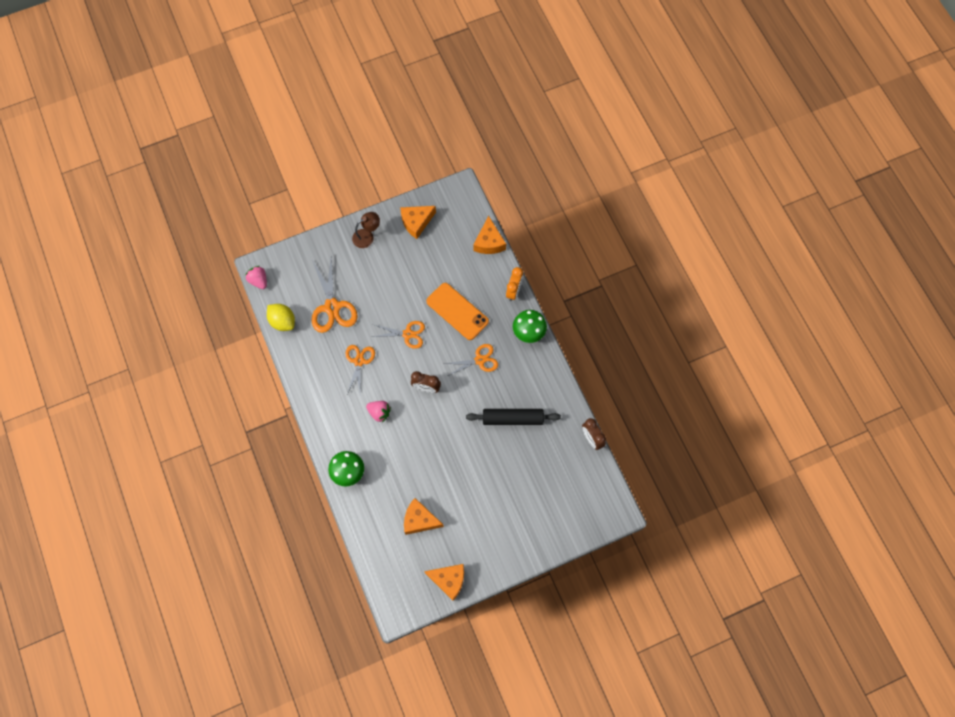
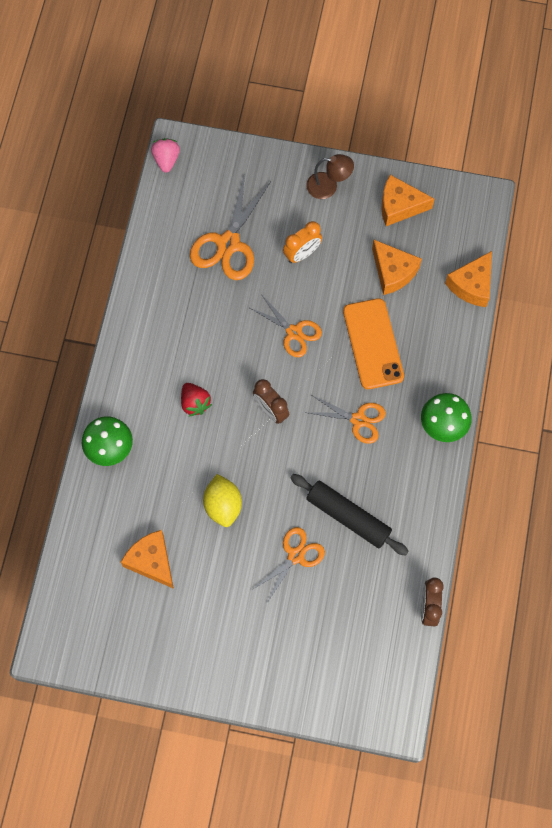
camera: 35 degrees right, 0 degrees up
yellow lemon [267,304,295,331] -> yellow lemon moved to [203,474,242,527]
orange scissors [346,345,375,394] -> orange scissors moved to [252,527,325,603]
pink strawberry [366,401,391,423] -> red strawberry [181,383,212,416]
orange cheese [424,564,464,601] -> orange cheese moved to [372,240,422,295]
orange clock [506,267,523,301] -> orange clock moved to [283,221,322,263]

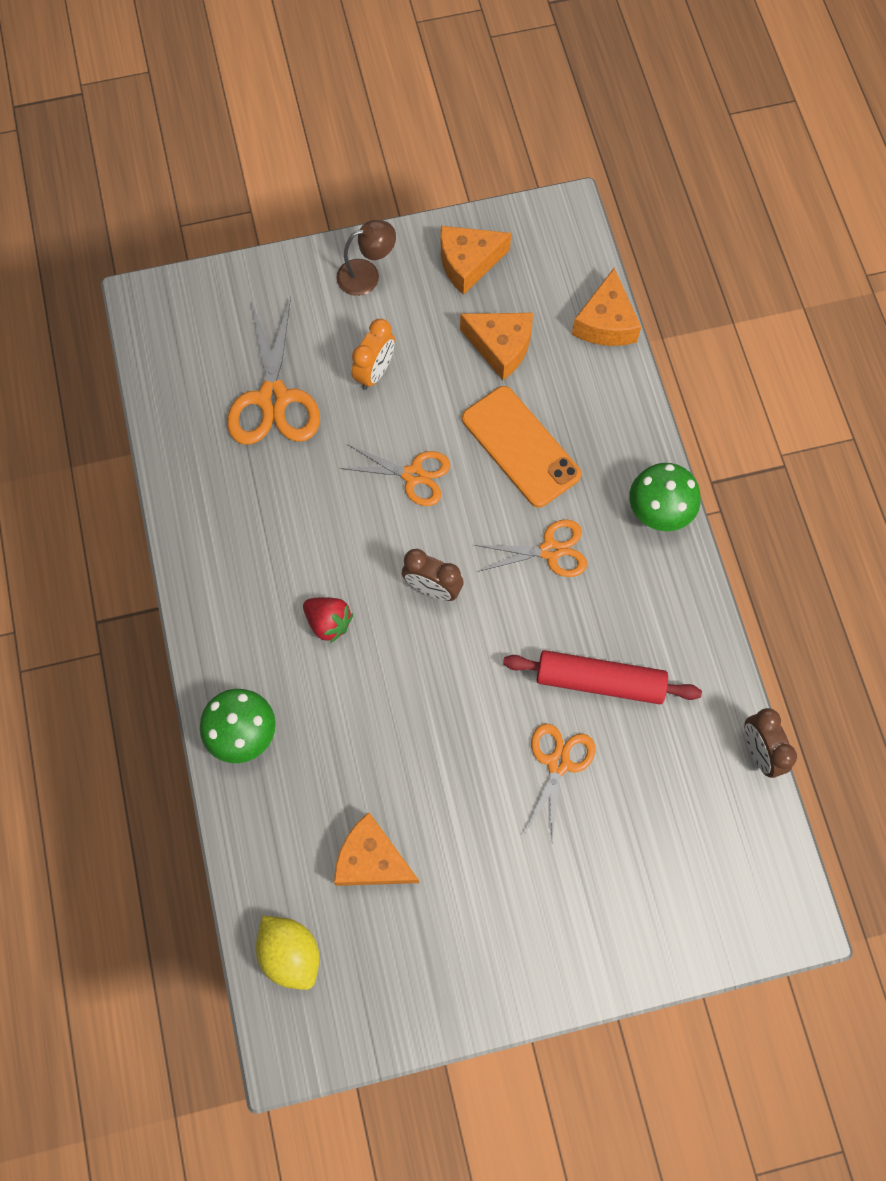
camera: 25 degrees left, 0 degrees up
pink strawberry [151,138,180,173] -> none
yellow lemon [203,474,242,527] -> yellow lemon moved to [256,916,319,990]
black rolling pin [290,474,409,556] -> red rolling pin [503,650,702,704]

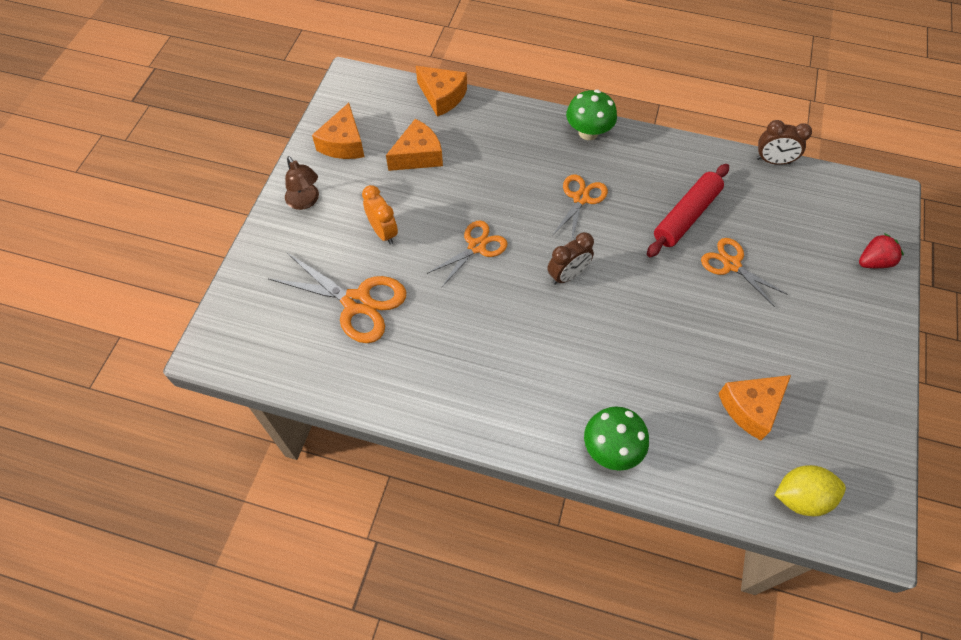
camera: 60 degrees left, 10 degrees down
red strawberry [303,597,353,643] -> red strawberry moved to [859,233,904,268]
brown lamp [336,220,396,296] -> brown lamp turned 135 degrees clockwise [285,156,319,210]
orange phone [462,386,581,508] -> none

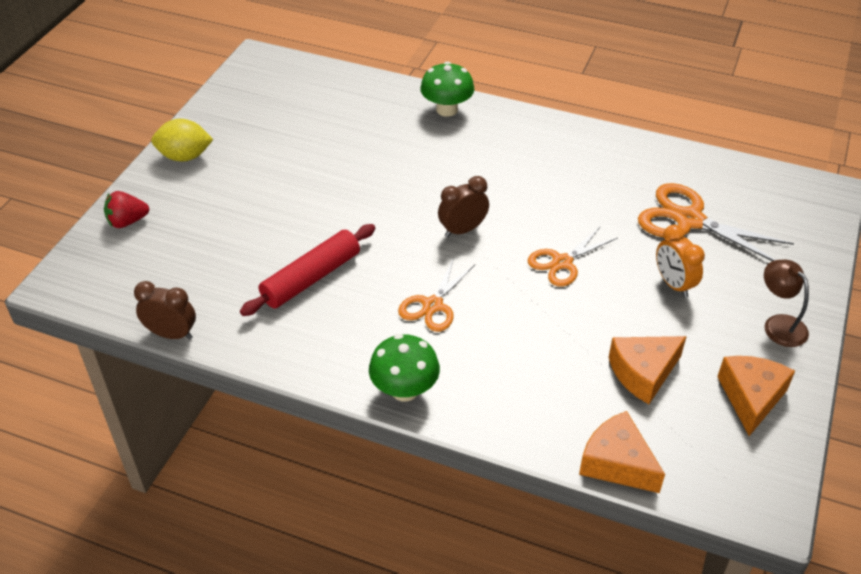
camera: 175 degrees left, 15 degrees down
orange scissors [701,238,787,307] -> none
orange cheese [718,375,791,440] -> none
yellow lemon [775,465,846,516] -> yellow lemon moved to [151,119,213,161]

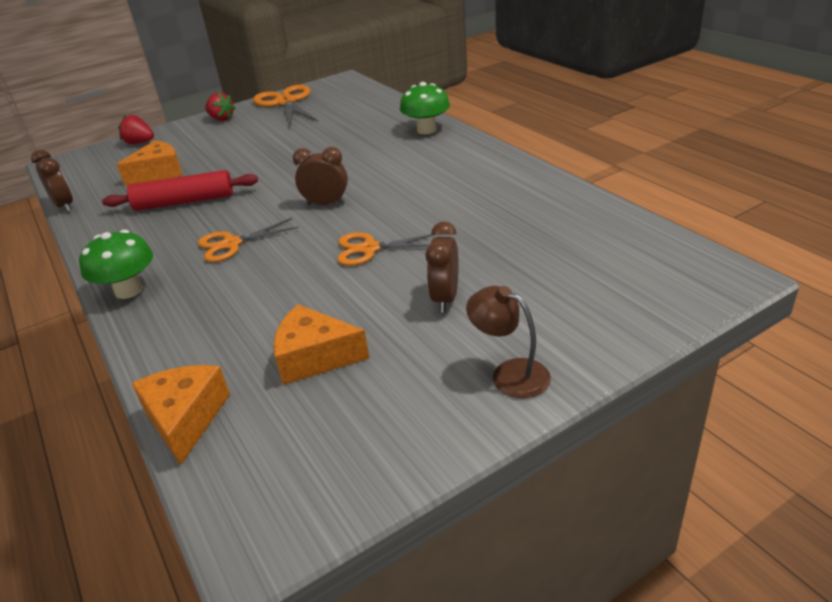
camera: 40 degrees right, 10 degrees down
yellow lemon [151,119,213,161] -> red strawberry [205,92,236,121]
orange scissors [638,183,794,261] -> orange scissors moved to [253,85,318,127]
orange clock [656,225,705,297] -> brown clock [425,221,459,312]
orange cheese [717,356,795,436] -> orange cheese moved to [117,140,182,186]
brown lamp [764,260,809,347] -> brown lamp turned 60 degrees counterclockwise [466,286,551,398]

